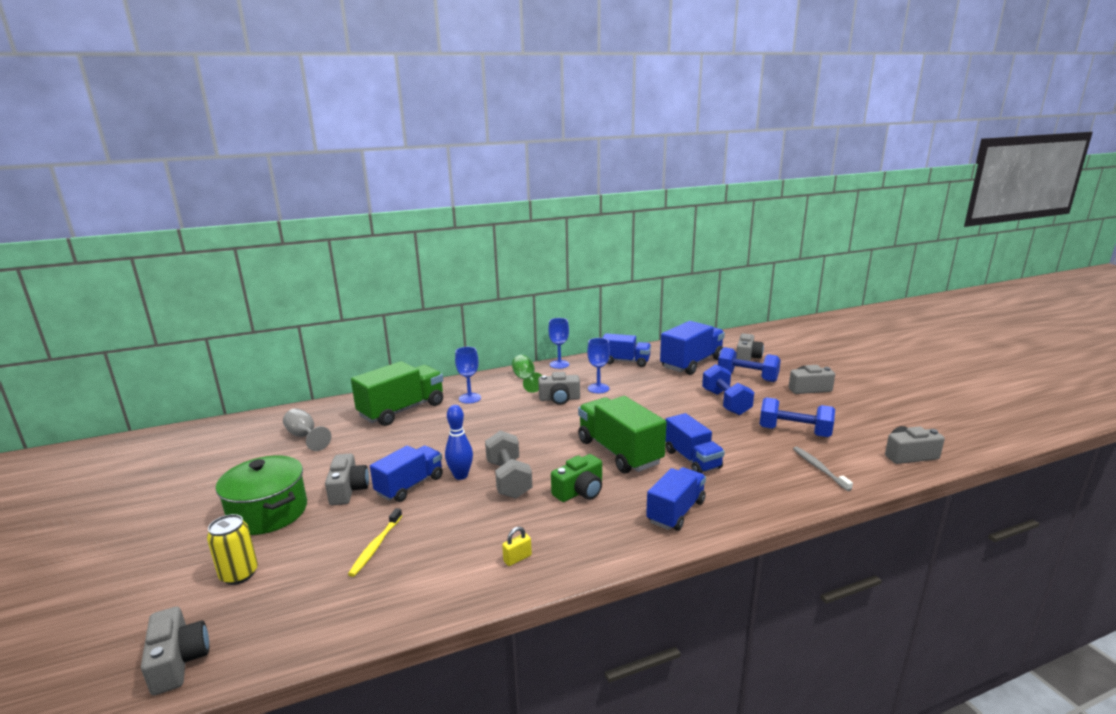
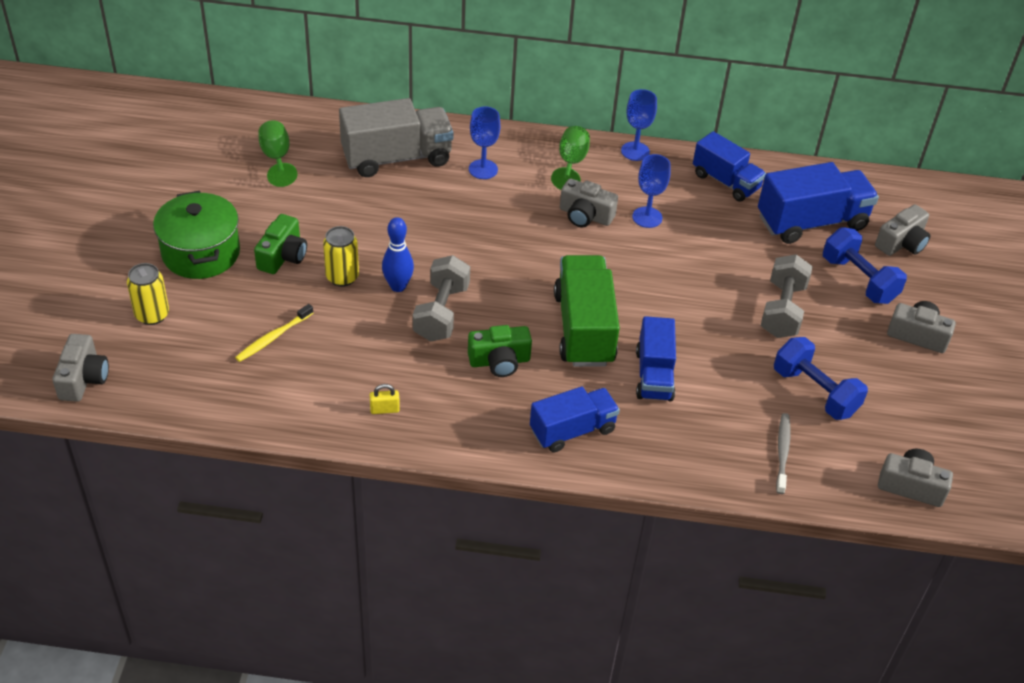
camera: 25 degrees right, 25 degrees up
grey goblet [283,408,331,451] -> green goblet [258,120,298,187]
grey camera [325,453,369,505] -> green camera [254,214,307,274]
green truck [351,361,443,426] -> grey truck [339,98,454,177]
blue truck [370,445,443,502] -> yellow can [323,226,359,287]
blue dumbbell [702,364,754,415] -> grey dumbbell [761,254,813,338]

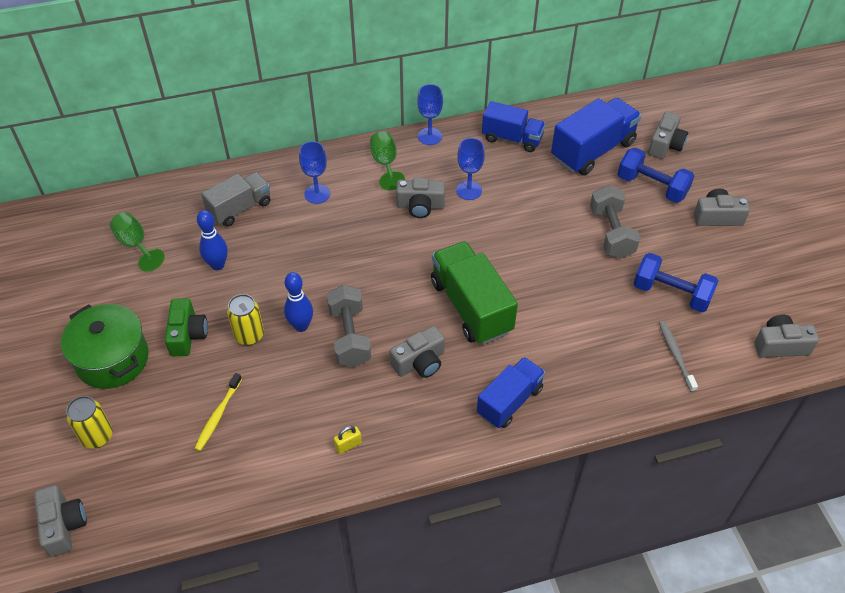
camera: 20 degrees left, 5 degrees up
grey truck [339,98,454,177] -> grey truck [201,172,271,227], size x0.66
green camera [468,325,532,377] -> grey camera [390,326,445,378]
blue truck [636,316,676,401] -> none
none -> blue bowling pin [197,210,228,270]

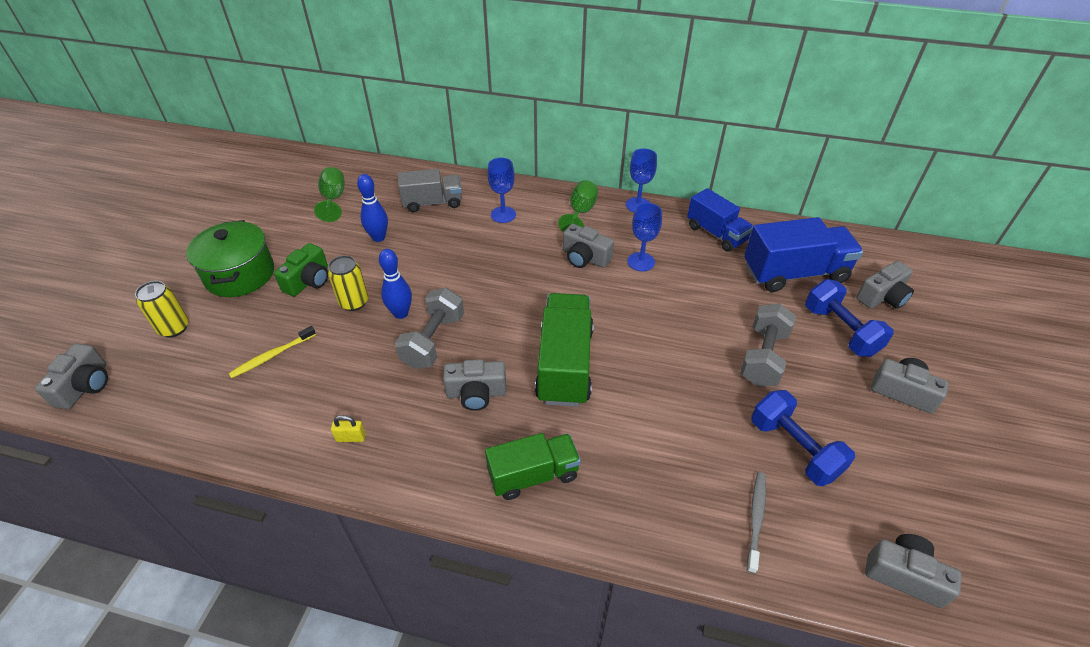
camera: 30 degrees right, 5 degrees down
blue truck [477,357,545,428] -> green truck [485,433,581,500]

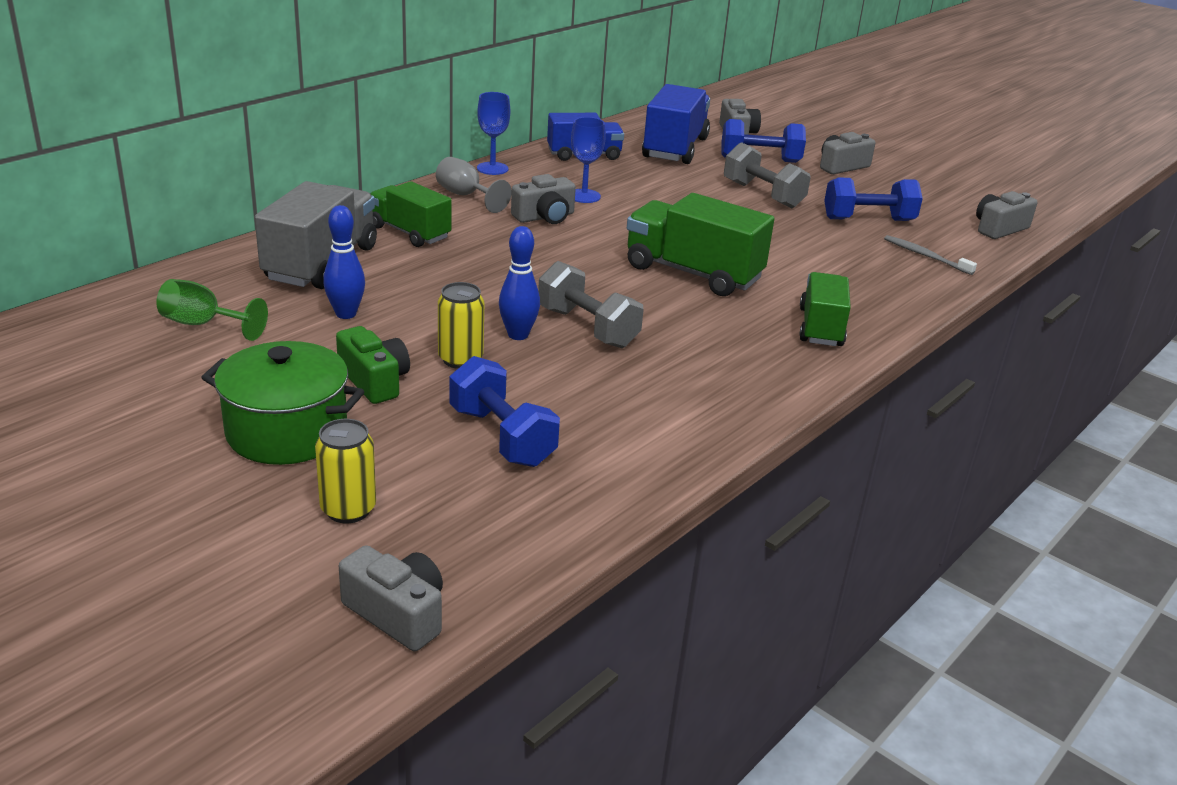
camera: 65 degrees left, 15 degrees down
yellow toothbrush [228,326,316,378] -> blue dumbbell [449,356,560,467]
yellow padlock [331,415,366,442] -> none
grey truck [398,169,462,212] -> grey truck [255,181,377,289], size x1.52
grey camera [443,359,506,411] -> none
blue goblet [487,158,516,223] -> green truck [371,181,452,247]
green goblet [558,180,598,232] -> grey goblet [436,157,512,213]

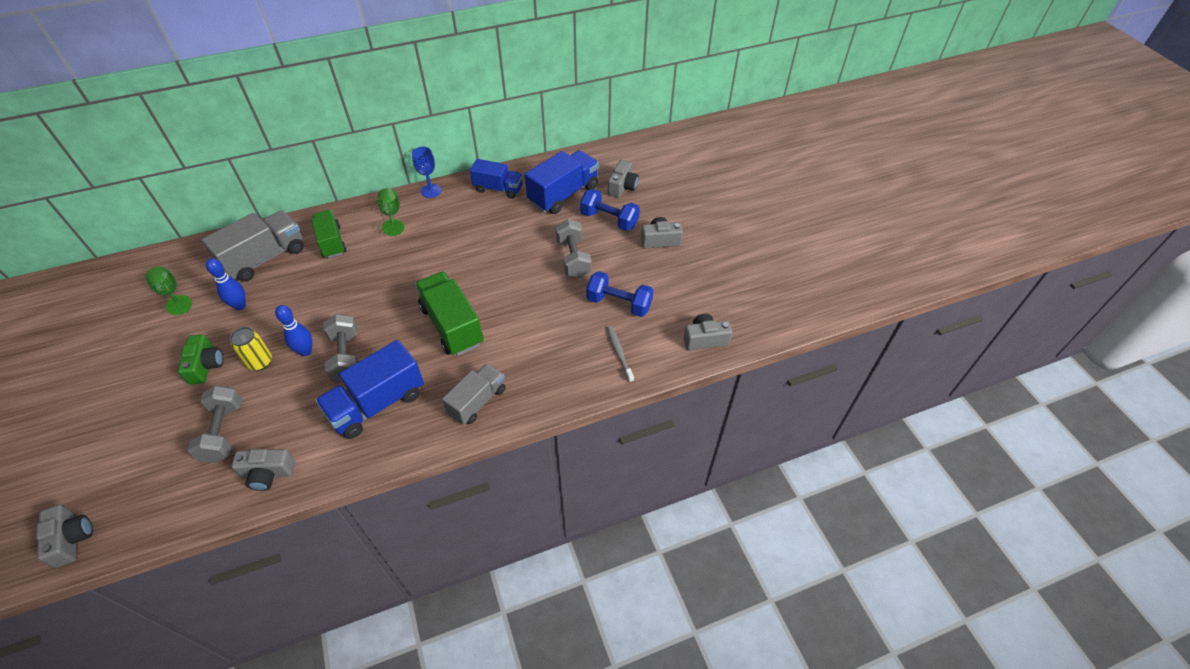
camera: 30 degrees right, 20 degrees up
green pot [201,341,364,465] -> none
yellow can [315,419,376,523] -> none
grey goblet [436,157,512,213] -> green goblet [377,188,404,236]
blue dumbbell [449,356,560,467] -> grey dumbbell [187,385,242,463]
grey camera [511,174,576,224] -> grey camera moved to [231,449,295,491]
blue goblet [571,117,606,203] -> none
green truck [799,272,851,346] -> grey truck [442,363,506,425]
none -> blue truck [315,340,424,439]

